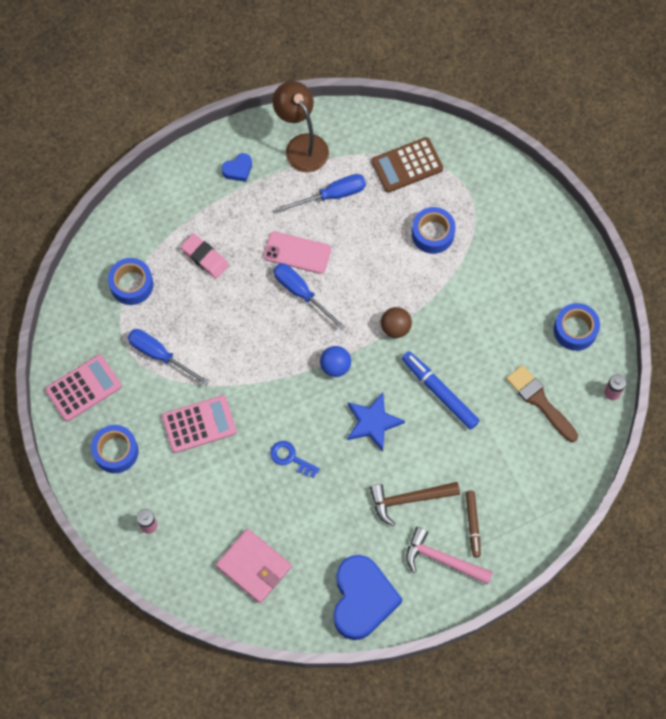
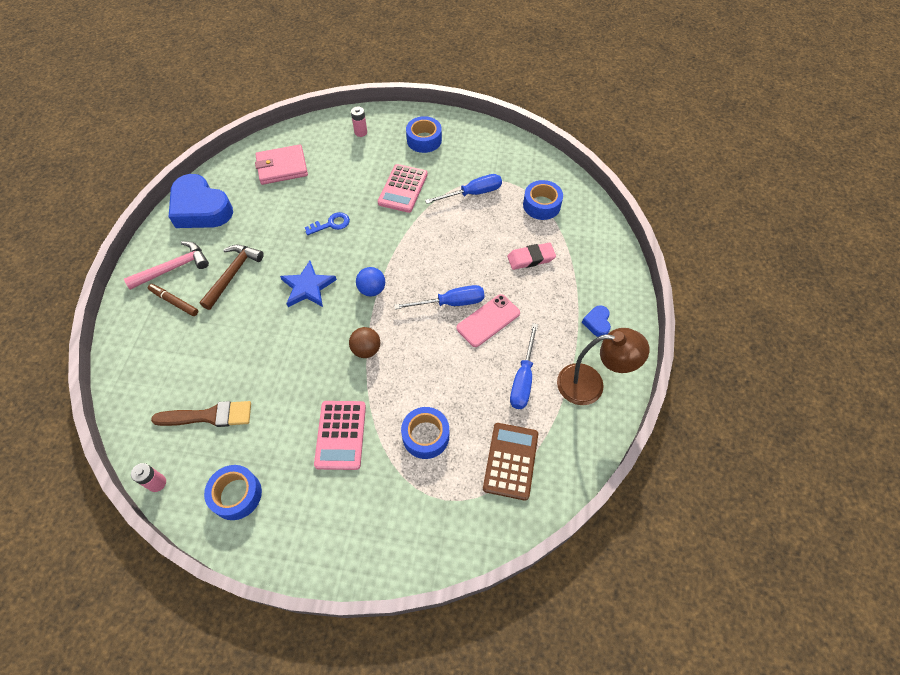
camera: 125 degrees right, 10 degrees down
pink calculator [45,355,122,422] -> pink calculator moved to [314,401,366,470]
blue marker [402,351,480,430] -> none

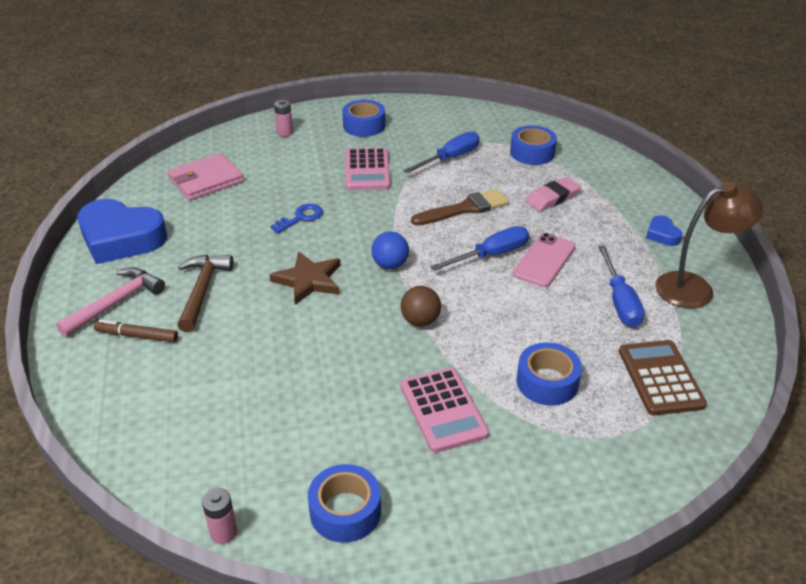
camera: 20 degrees left, 20 degrees down
brown brush [151,401,251,427] -> brown brush moved to [411,189,509,226]
blue star [280,261,337,307] -> brown star [270,251,340,305]

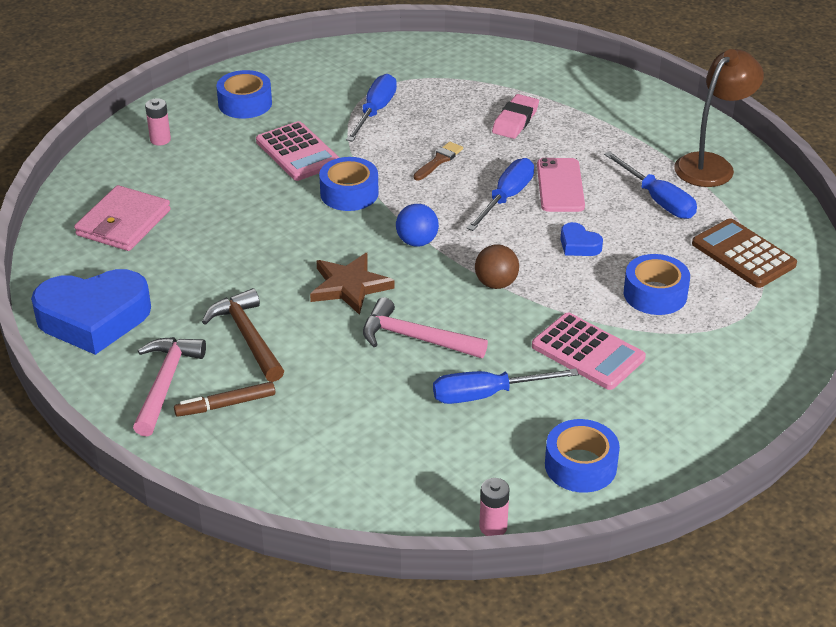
camera: 30 degrees left, 0 degrees up
blue key [270,204,323,234] -> none
brown brush [411,189,509,226] -> brown brush [413,142,463,180], size x0.60
blue tape [510,125,557,165] -> blue tape moved to [319,157,379,211]
blue heart [646,215,682,246] -> blue heart moved to [561,222,603,256]
none -> pink hammer [363,297,488,358]
none -> blue screwdriver [433,369,579,404]

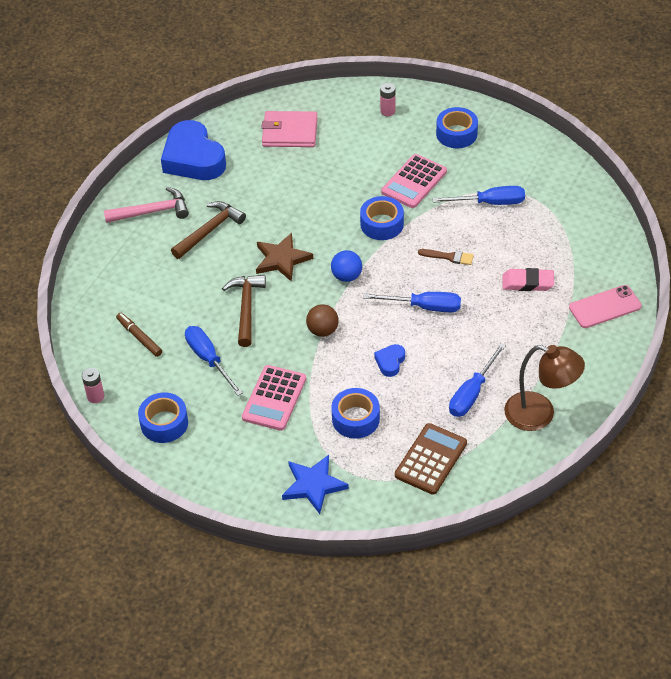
camera: 70 degrees right, 10 degrees up
brown marker [174,382,275,417] -> brown marker moved to [116,313,162,357]
pink hammer [363,297,488,358] -> brown hammer [222,275,266,347]
pink phone [537,158,585,212] -> pink phone moved to [569,285,642,328]
none -> blue star [282,455,349,514]

